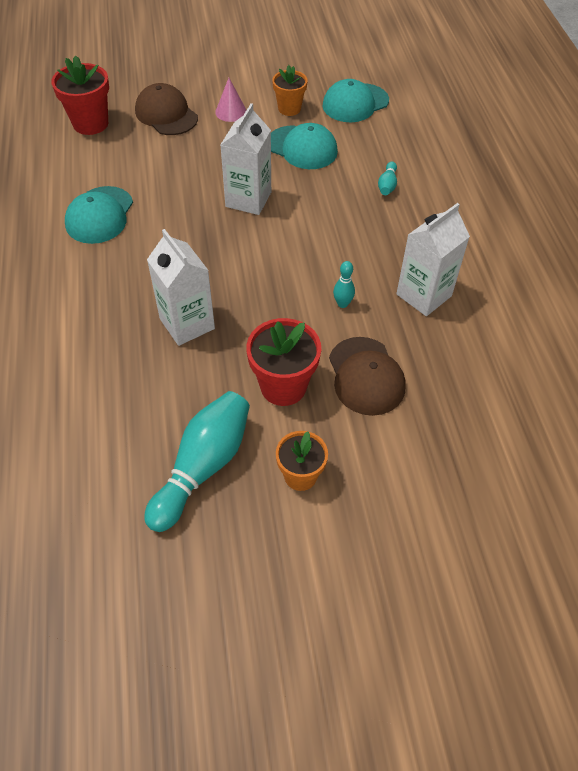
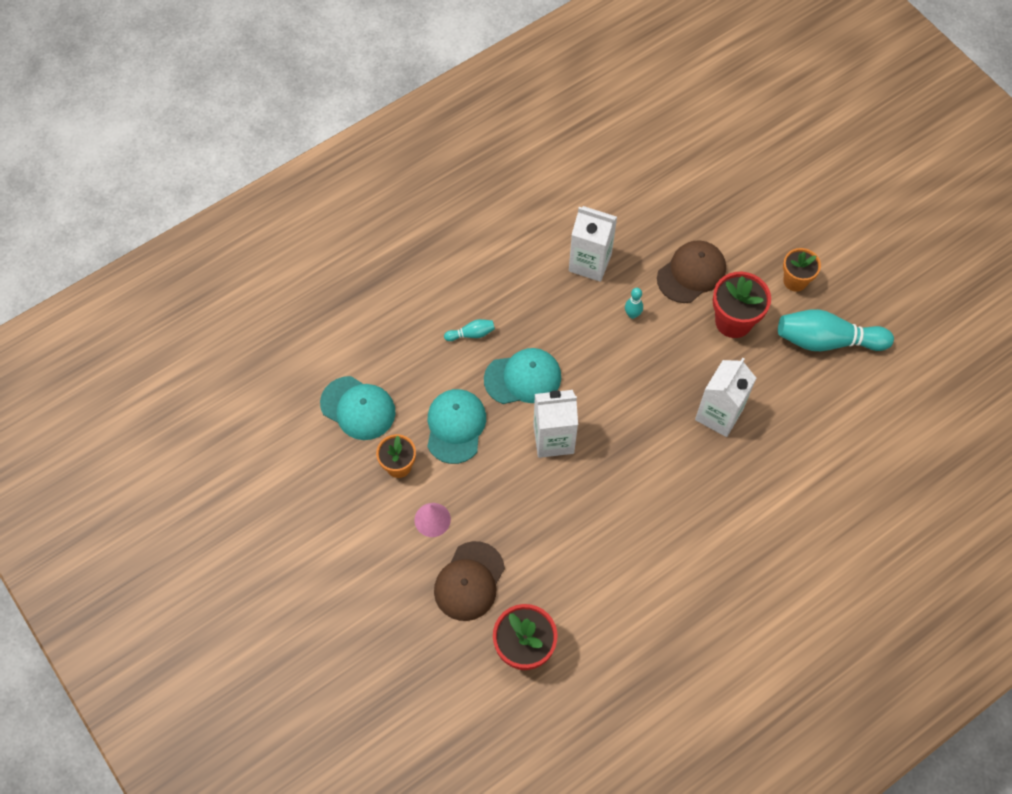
camera: 115 degrees left, 10 degrees up
turquoise cap [65,186,133,244] -> turquoise cap moved to [484,348,561,404]

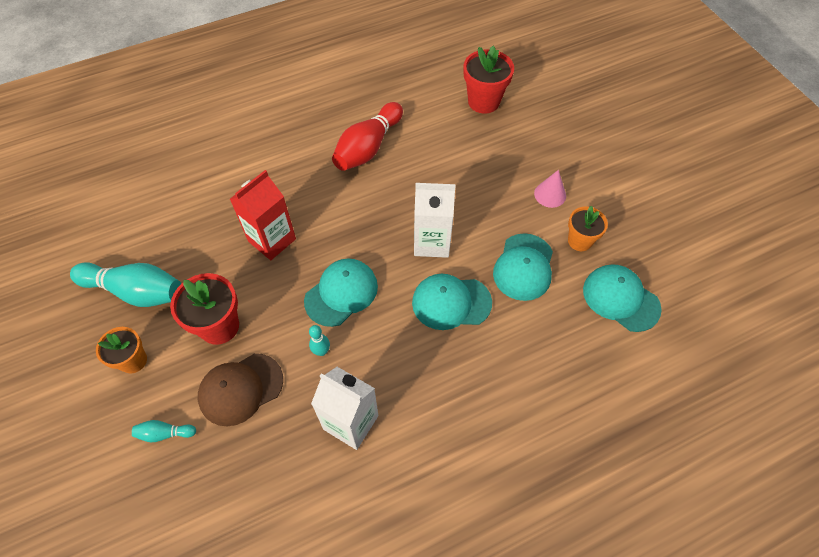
camera: 170 degrees left, 5 degrees down
brown cap [434,541,505,621] -> none
turquoise bowling pin [444,319,495,341] -> turquoise bowling pin moved to [132,420,196,442]
white carton [695,358,756,437] -> red carton [230,170,296,260]
none -> turquoise cap [304,259,378,327]
none -> red bowling pin [332,102,403,171]

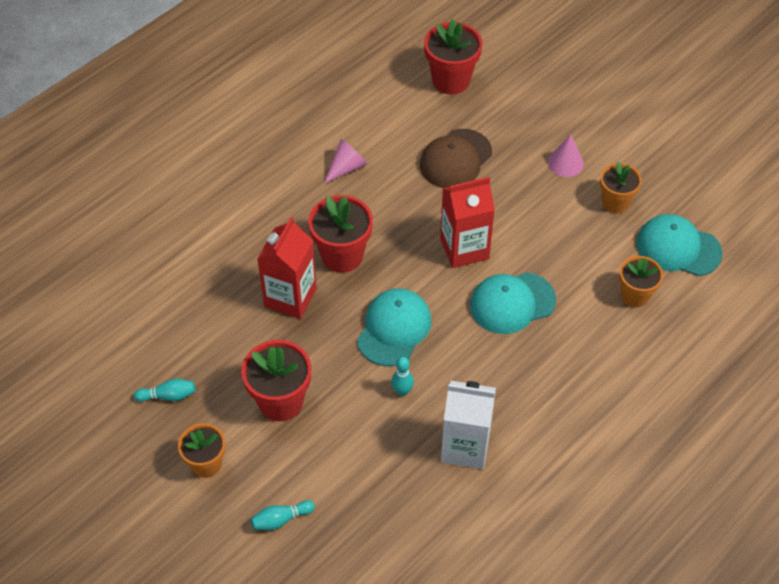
camera: 20 degrees left, 5 degrees down
turquoise bowling pin [70,262,181,307] -> turquoise bowling pin [134,379,195,402], size x0.45
brown cap [198,353,283,426] -> brown cap moved to [420,129,492,188]
red bowling pin [332,102,403,171] -> pink cone [324,139,367,184]
white carton [414,183,456,258] -> red carton [440,177,495,268]
turquoise cap [493,233,553,301] -> none
none -> red flower pot [308,195,373,273]
none -> orange flower pot [619,256,663,307]

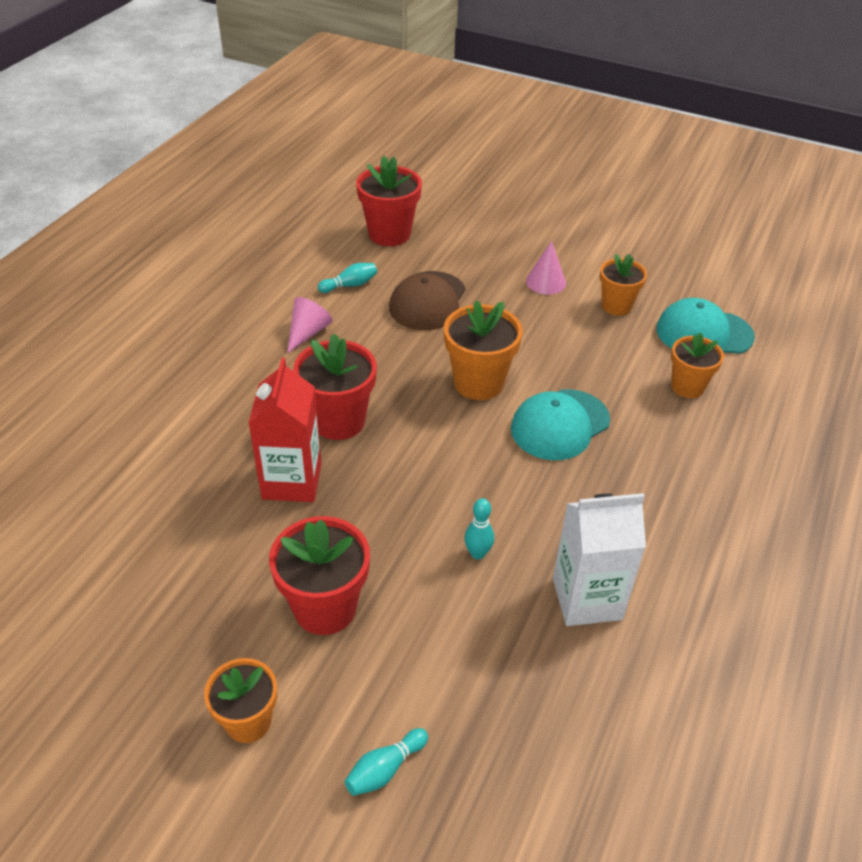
camera: 20 degrees left, 10 degrees down
turquoise bowling pin [134,379,195,402] -> turquoise bowling pin moved to [318,263,377,293]
turquoise cap [357,288,431,366] -> none
red carton [440,177,495,268] -> orange flower pot [444,301,523,400]

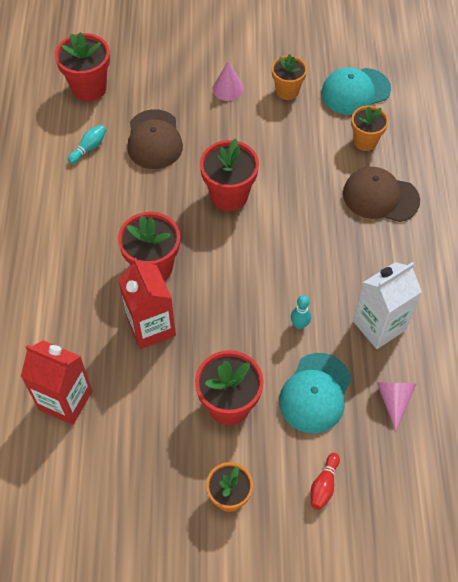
camera: 25 degrees left, 15 degrees up
pink cone [287,297,333,354] -> pink cone moved to [377,382,416,431]
turquoise bowling pin [345,728,428,796] -> red bowling pin [310,453,340,510]
orange flower pot [444,301,523,400] -> red flower pot [200,138,259,211]
turquoise cap [511,389,610,460] -> turquoise cap moved to [279,353,351,433]
none -> red carton [21,340,92,425]
none -> brown cap [343,167,420,222]

